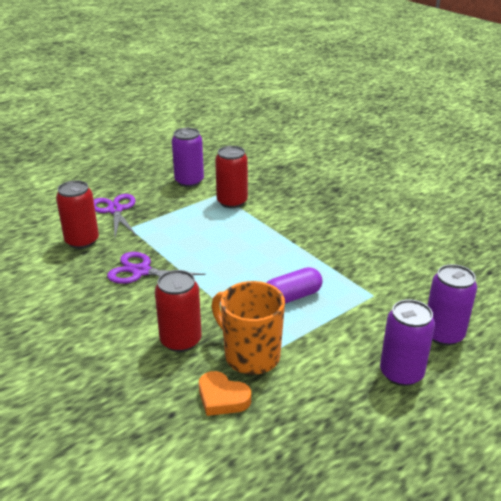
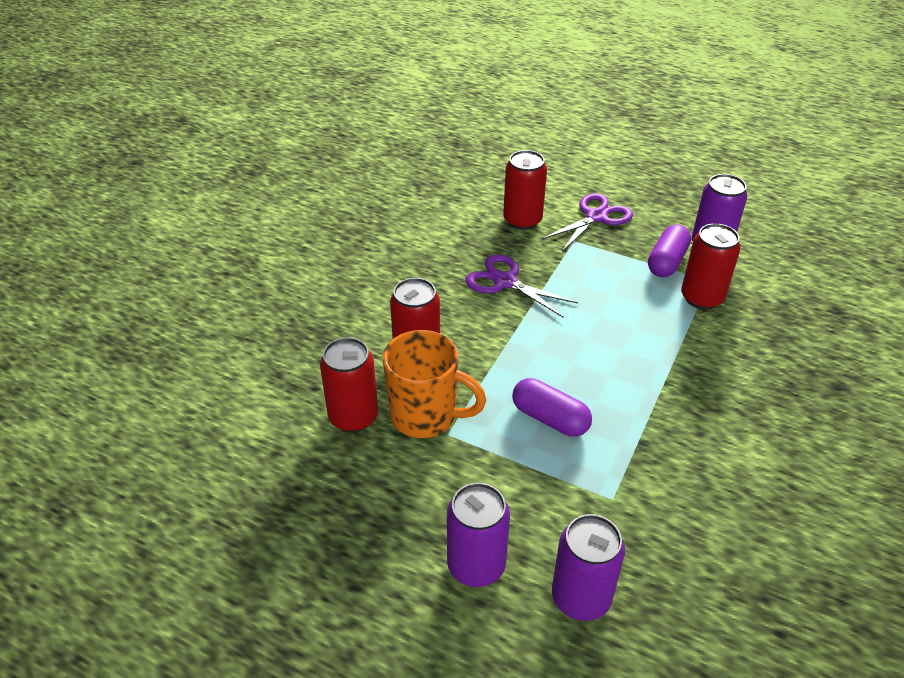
camera: 65 degrees right, 10 degrees up
purple scissors [107,252,206,284] -> purple scissors turned 45 degrees counterclockwise [465,254,578,318]
orange heart [199,371,251,416] -> red can [320,337,378,432]
orange mug [211,281,285,375] -> orange mug turned 90 degrees clockwise [383,330,487,438]
none -> purple capsule [648,225,691,277]

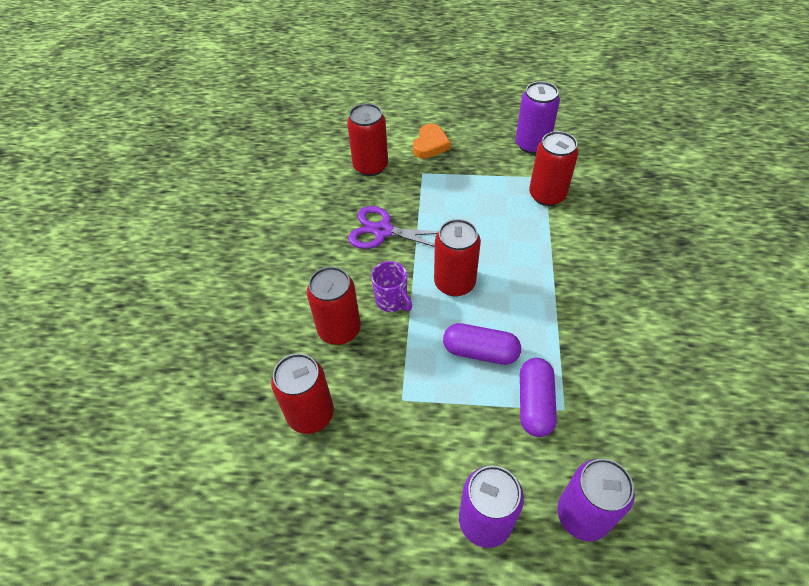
camera: 20 degrees left, 10 degrees up
orange mug [383,330,487,438] -> none
purple scissors [542,193,633,252] -> orange heart [413,124,451,159]
purple capsule [648,225,691,277] -> purple capsule moved to [520,358,557,437]
none -> purple mug [371,261,412,312]
none -> red can [434,219,481,297]

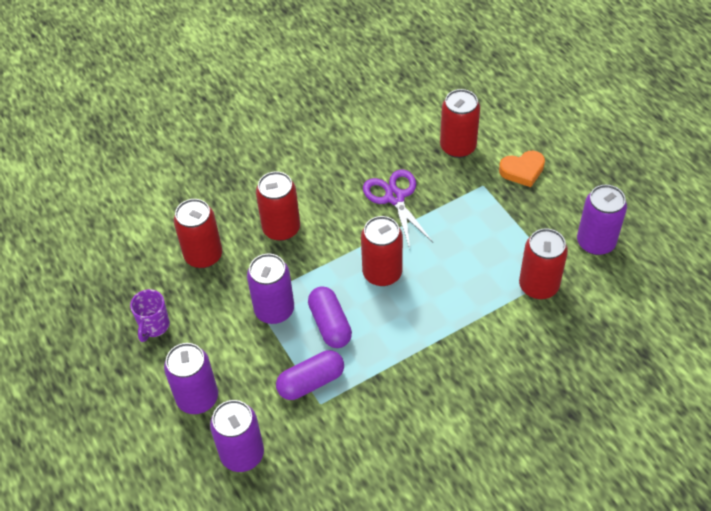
camera: 55 degrees right, 0 degrees up
purple mug [371,261,412,312] -> purple mug moved to [130,289,170,342]
none -> purple can [247,254,294,324]

